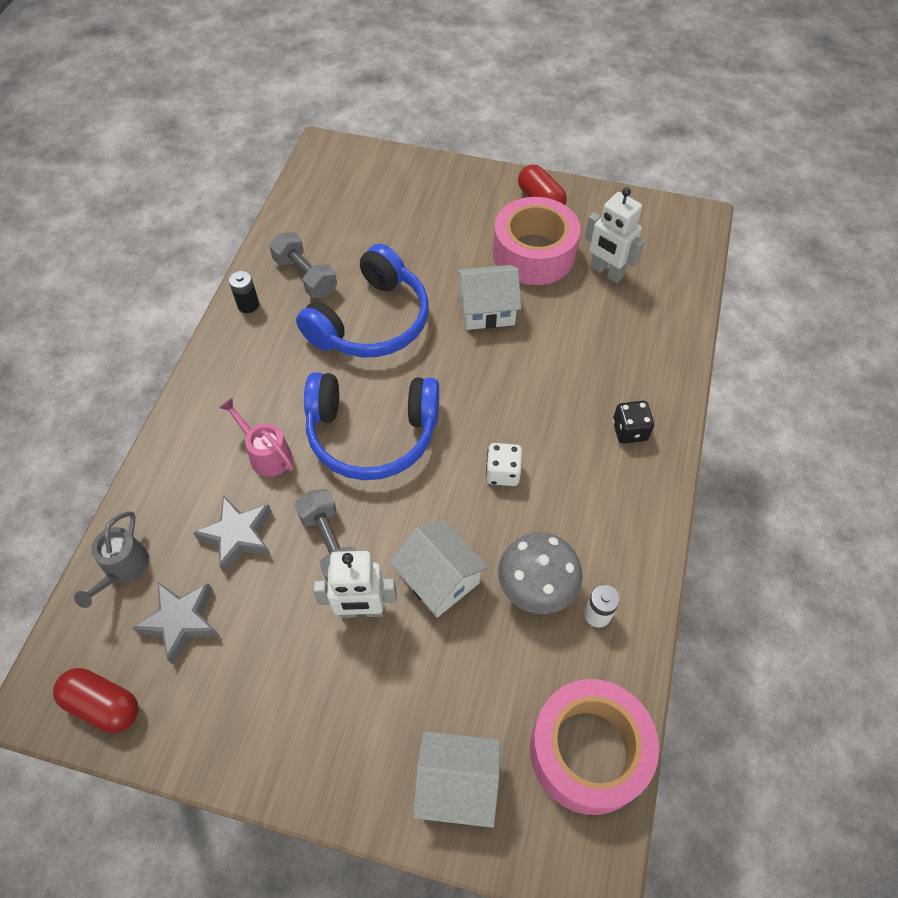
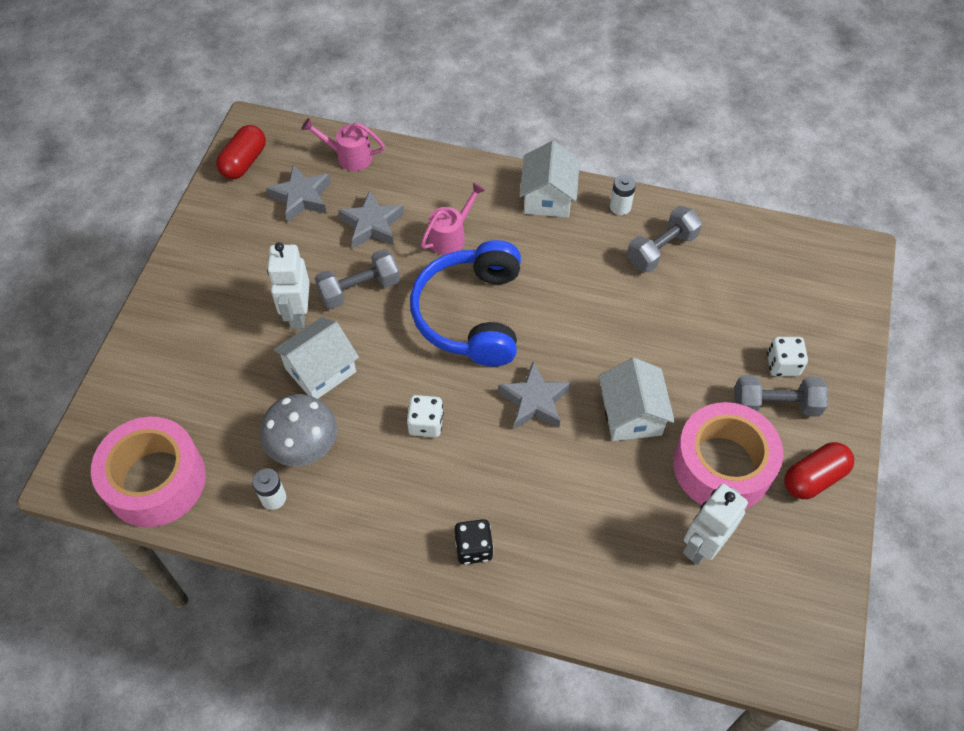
camera: 90 degrees right, 0 degrees up
grey watering can [74,512,149,608] -> pink watering can [301,118,385,171]
black battery [229,271,259,313] -> white battery [610,174,636,215]
blue headphones [296,244,429,357] -> none
white house [413,731,500,828] -> white house moved to [519,141,580,218]
none -> grey star [498,361,571,429]
none -> grey dumbbell [735,375,828,417]
none -> white dice [767,337,808,377]

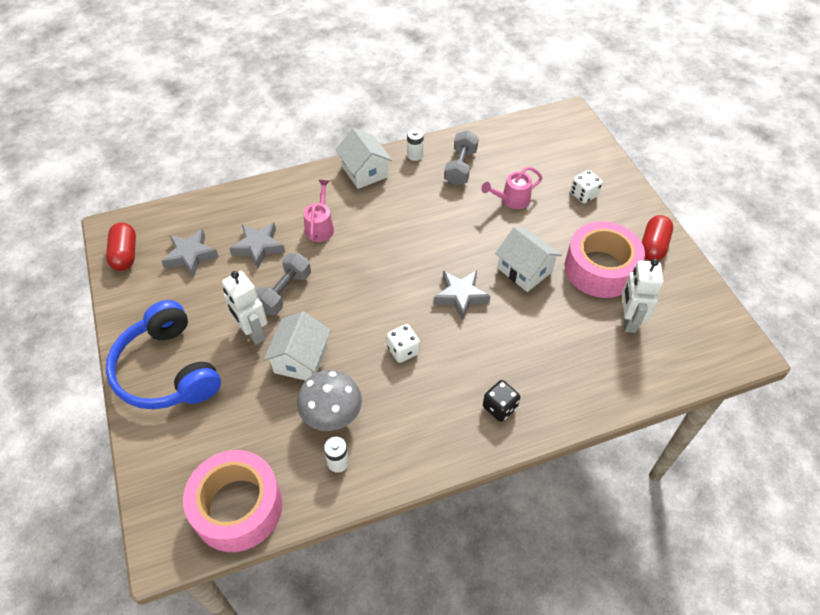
camera: 35 degrees left, 5 degrees down
pink watering can [301,118,385,171] -> pink watering can moved to [481,166,543,209]
blue headphones [410,240,521,367] -> blue headphones moved to [106,300,221,409]
grey dumbbell [735,375,828,417] -> none

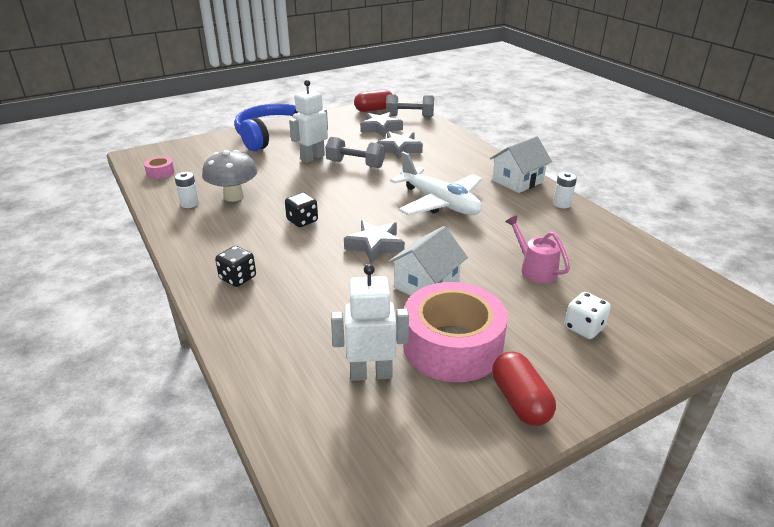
camera: 80 degrees right, 20 degrees down
pink tape [183,450,283,552] -> pink tape [144,156,175,179], size x0.42
white house [264,311,331,381] -> none
pink watering can [304,180,334,242] -> none
white dice [387,324,420,363] -> black dice [285,192,318,227]
grey dumbbell [444,130,479,185] -> grey dumbbell moved to [386,94,434,117]
red capsule [642,215,673,261] -> red capsule turned 60 degrees clockwise [492,351,556,426]
none -> white plane [390,152,482,215]

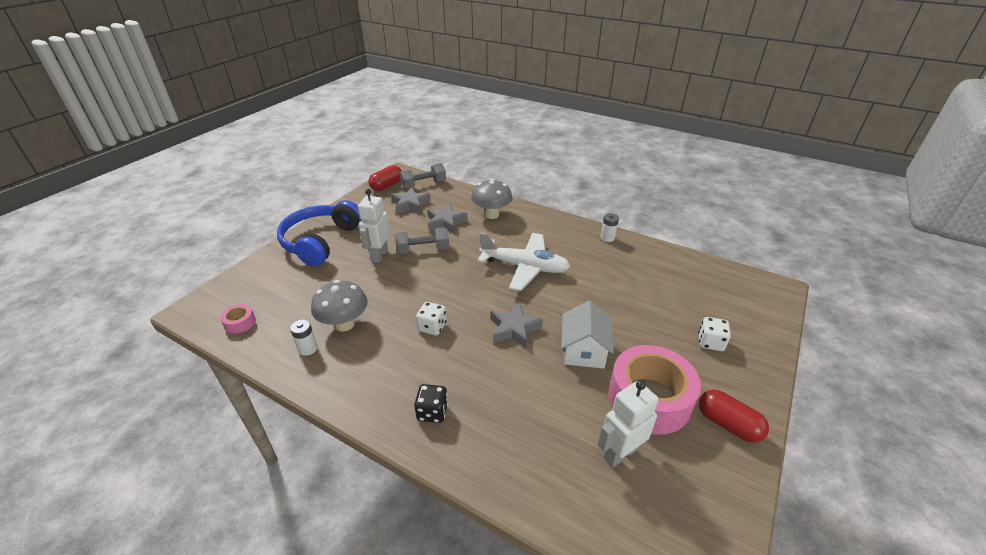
camera: 30 degrees left, 5 degrees up
black dice [285,192,318,227] -> white dice [416,302,447,335]
white house [490,136,552,193] -> none
pink watering can [505,215,570,283] -> none
none -> grey mushroom [471,179,513,219]

